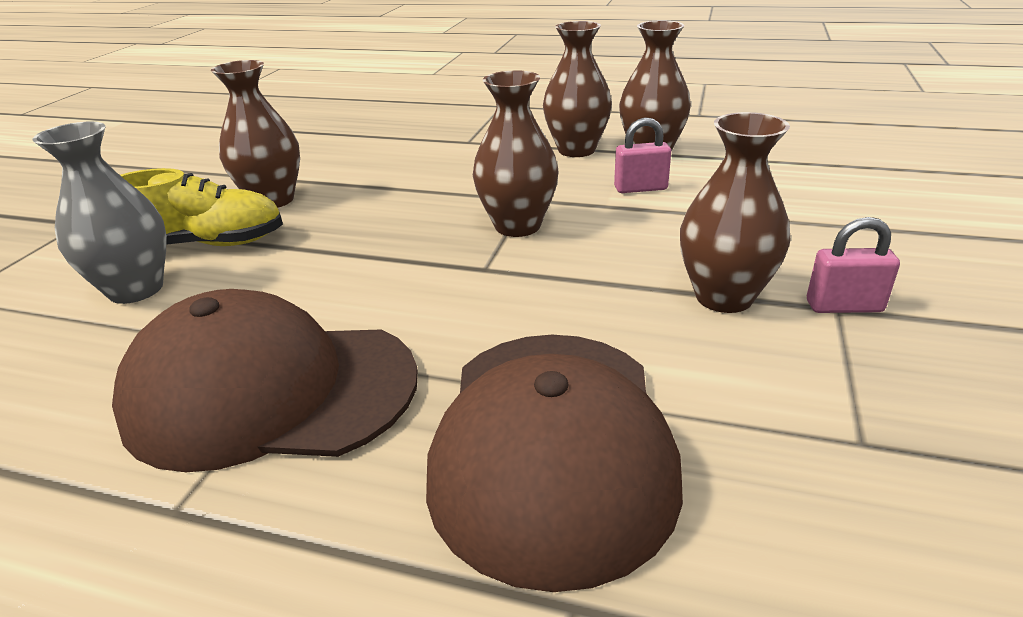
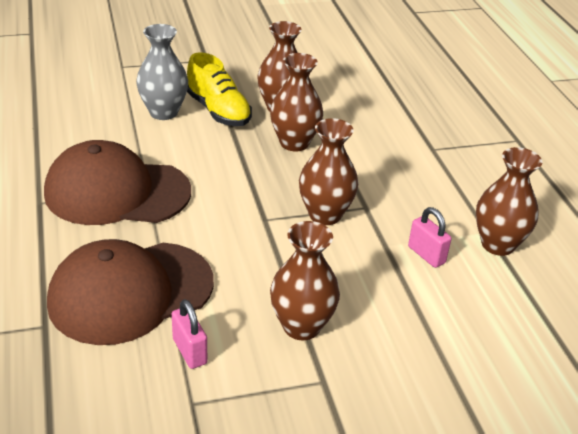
camera: 55 degrees right, 5 degrees up
brown cap [112,289,418,472] -> brown cap turned 60 degrees counterclockwise [44,140,191,225]
brown vase [543,21,612,157] -> brown vase moved to [270,53,323,152]
pink padlock [807,217,900,313] -> pink padlock moved to [172,299,207,369]

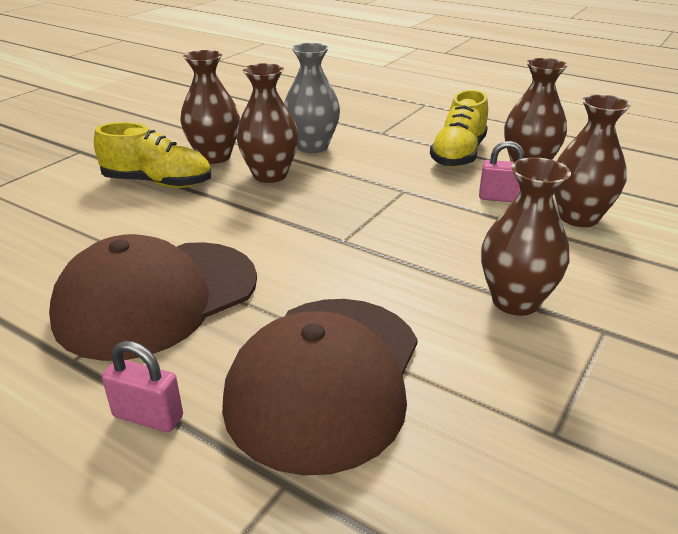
camera: 40 degrees left, 5 degrees down
grey vase [136,24,188,120] -> grey vase moved to [284,43,340,153]
pink padlock [172,299,207,369] -> pink padlock moved to [102,341,183,432]
brown vase [299,118,358,225] -> brown vase moved to [554,94,631,227]
none -> yellow shoe [430,90,488,167]

